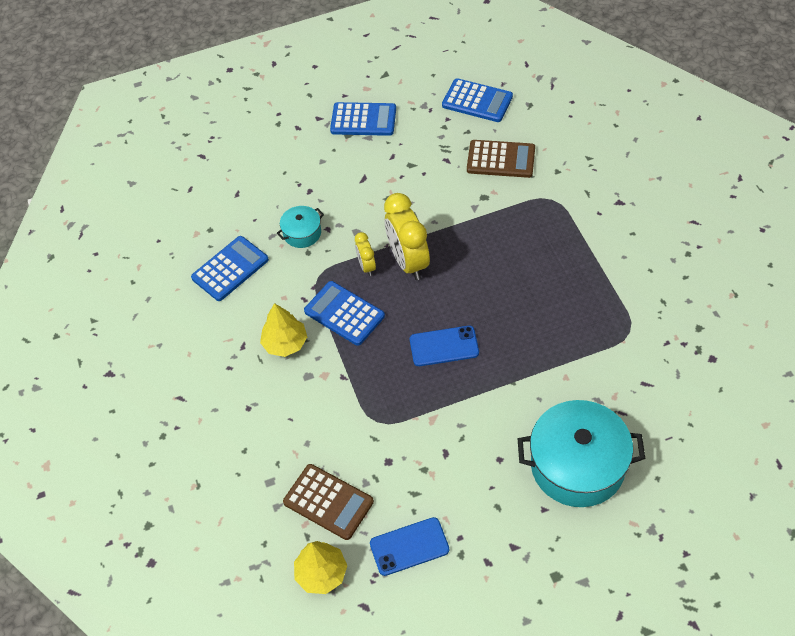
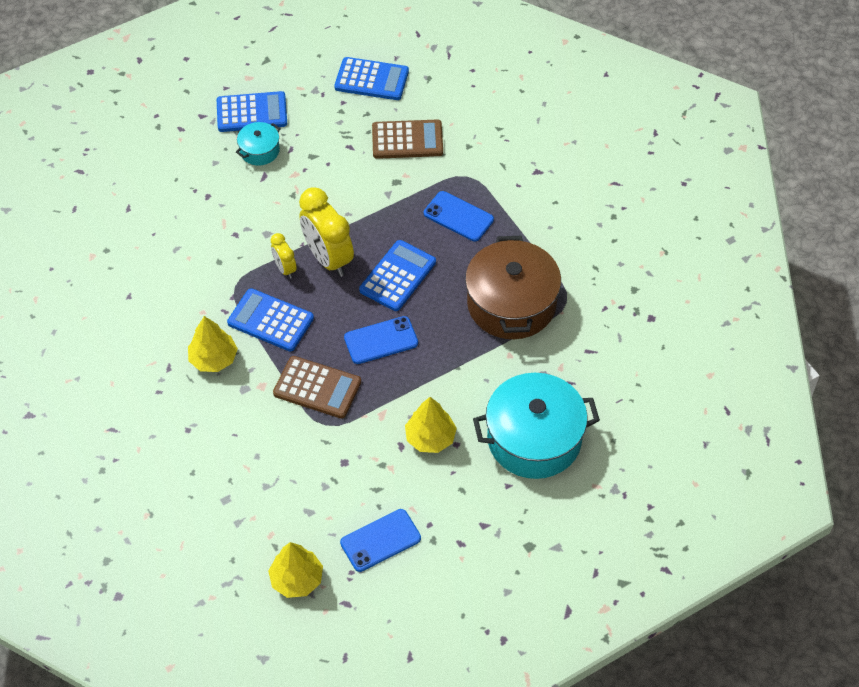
camera: 15 degrees left, 0 degrees up
blue calculator [191,236,269,301] -> blue calculator moved to [359,240,436,311]
turquoise pot [277,206,324,248] -> turquoise pot moved to [236,122,281,166]
brown calculator [283,464,374,540] -> brown calculator moved to [273,356,361,419]
none -> yellow tree [405,397,457,453]
none -> blue phone [424,191,494,241]
none -> brown pot [465,236,561,339]

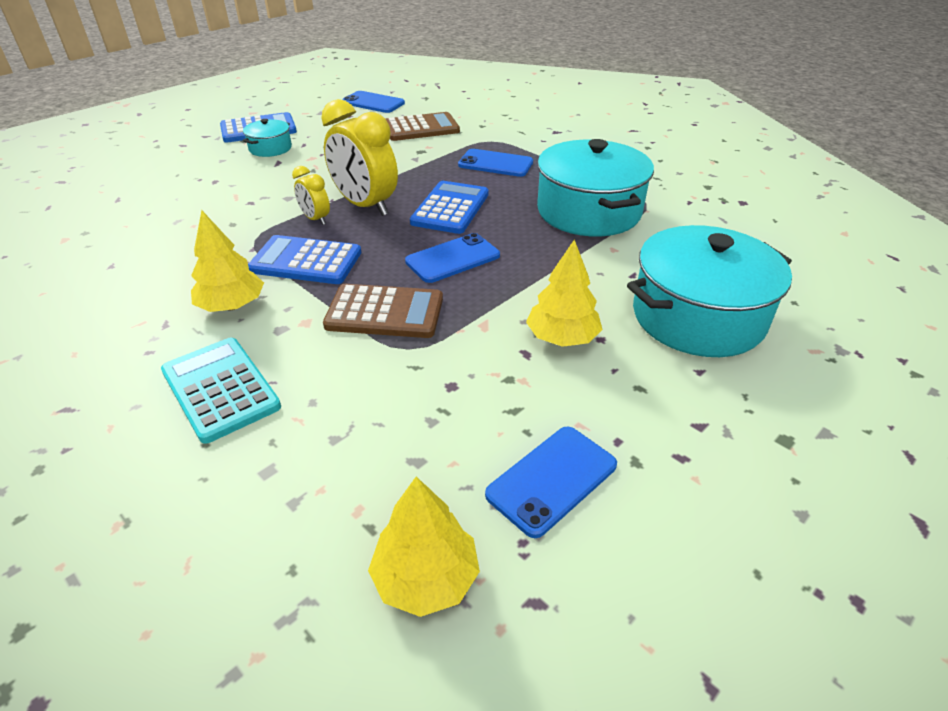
camera: 15 degrees left, 15 degrees down
blue calculator [334,57,409,100] -> blue phone [342,91,405,113]
brown pot [465,236,561,339] -> turquoise pot [537,139,654,237]
none -> turquoise calculator [161,338,281,444]

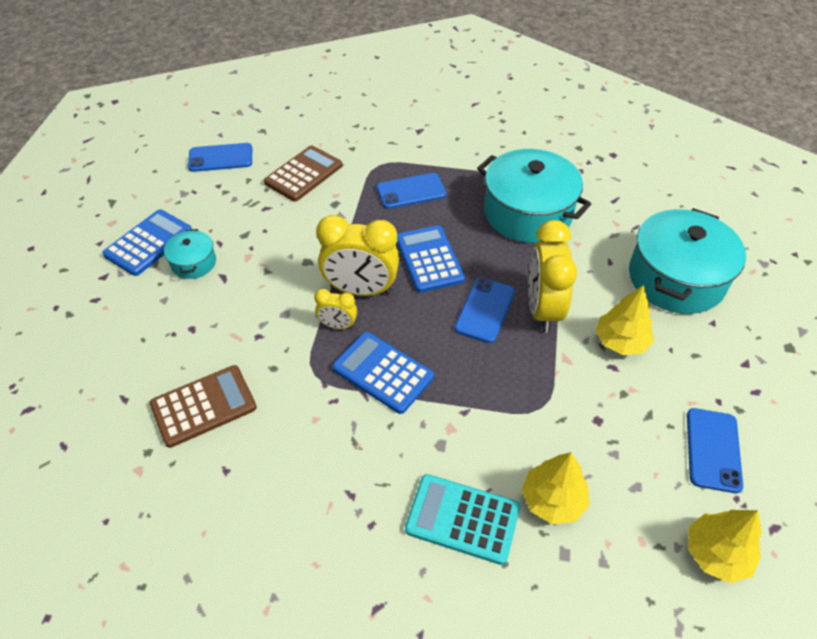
camera: 35 degrees left, 10 degrees up
yellow tree [191,210,264,312] -> yellow tree moved to [522,452,590,524]
blue calculator [248,235,361,284] -> blue calculator turned 60 degrees clockwise [332,332,434,414]
brown calculator [323,284,443,338] -> brown calculator moved to [150,365,257,448]
none -> yellow clock [528,220,577,333]

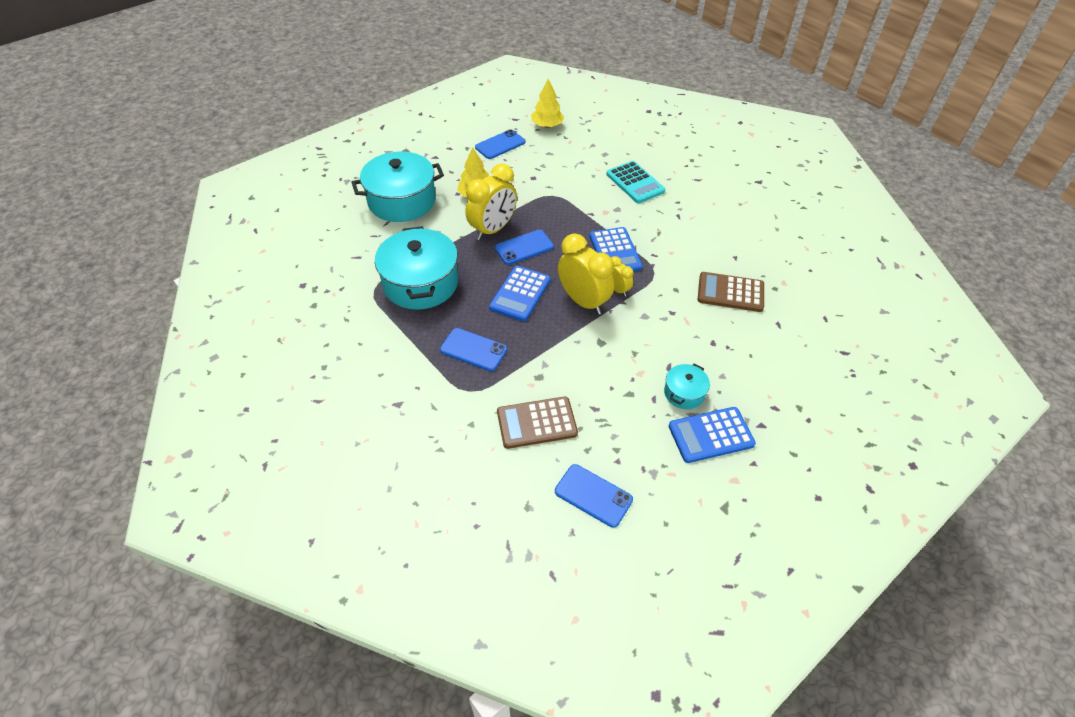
camera: 140 degrees left, 0 degrees up
yellow tree [522,452,590,524] -> none

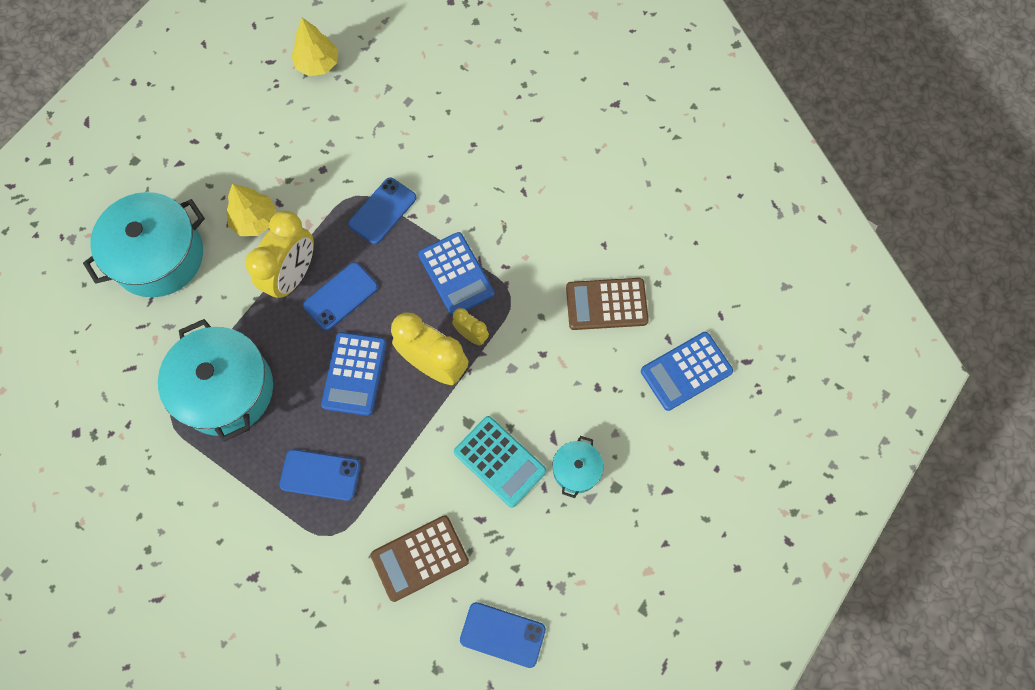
camera: 15 degrees left, 20 degrees up
blue phone [475,129,526,159] -> blue phone moved to [348,177,417,245]
turquoise calculator [606,161,665,203] -> turquoise calculator moved to [454,416,546,507]
blue calculator [669,407,756,463] -> blue calculator moved to [641,332,733,411]

